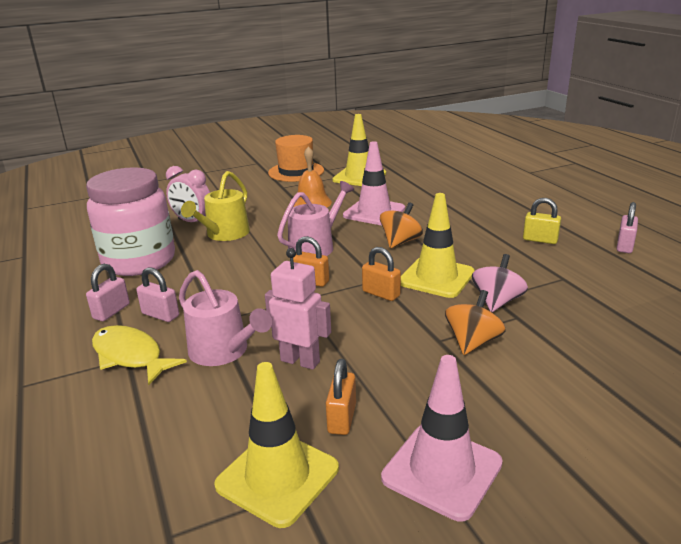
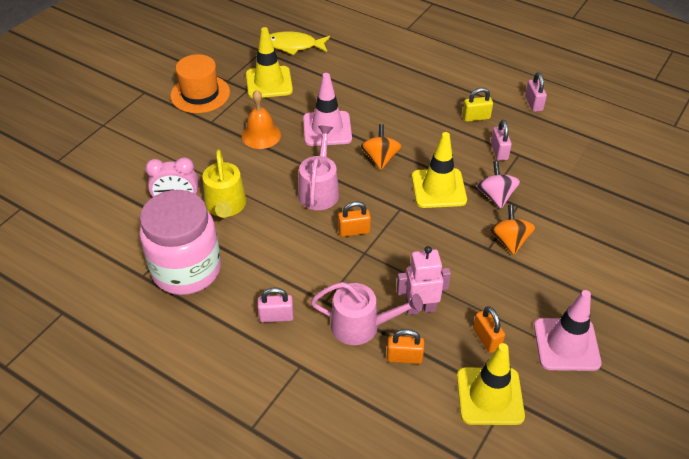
camera: 35 degrees left, 20 degrees up
pink padlock [86,264,130,321] -> pink padlock moved to [491,120,512,161]
yellow fish [92,325,187,385] -> yellow fish moved to [270,31,330,55]
orange padlock [362,247,401,301] -> orange padlock moved to [387,329,424,364]

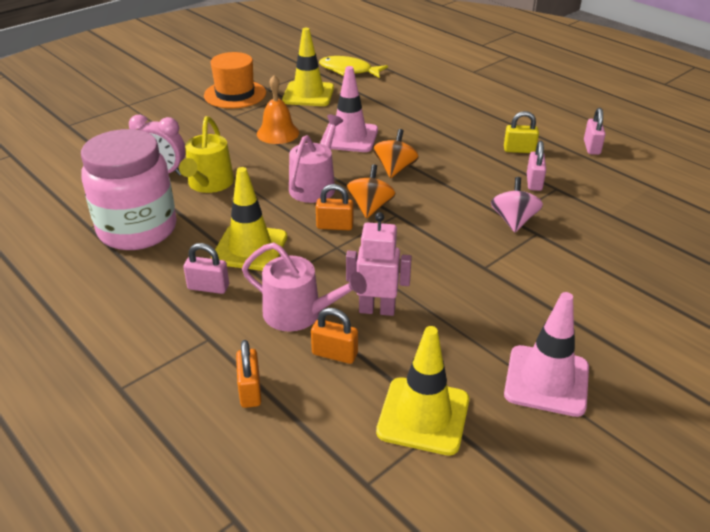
camera: 15 degrees right, 10 degrees down
yellow traffic cone [412,132,467,208] -> yellow traffic cone moved to [211,167,287,271]
orange padlock [473,306,505,353] -> orange padlock moved to [236,340,261,408]
orange spinning top [490,205,535,255] -> orange spinning top moved to [346,164,395,219]

